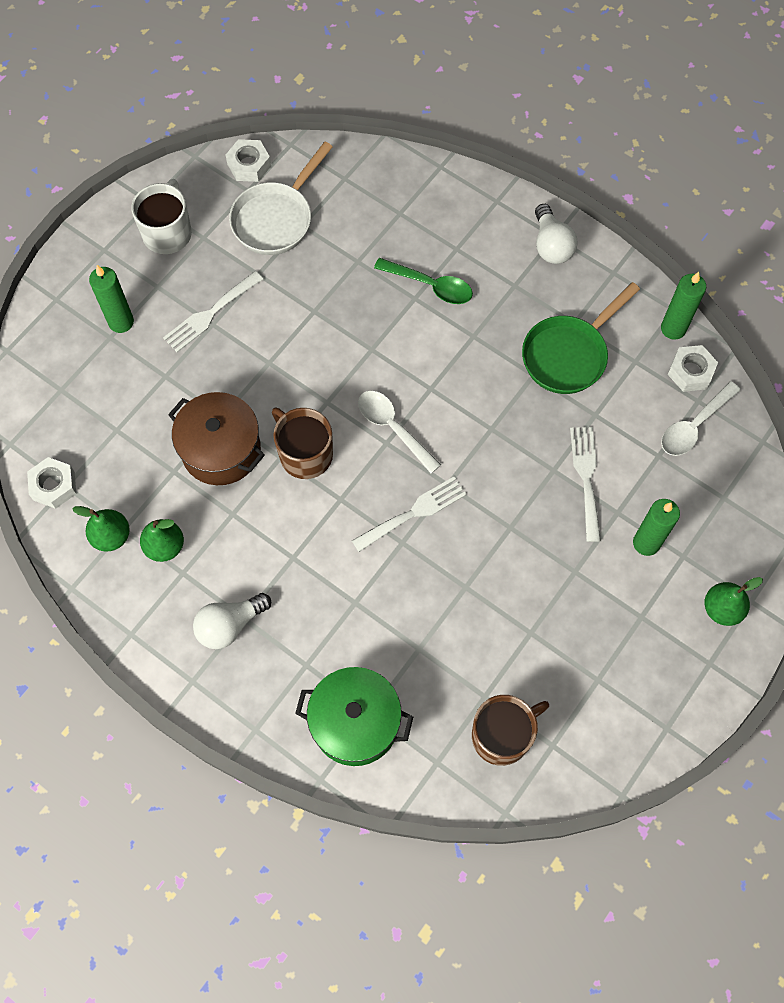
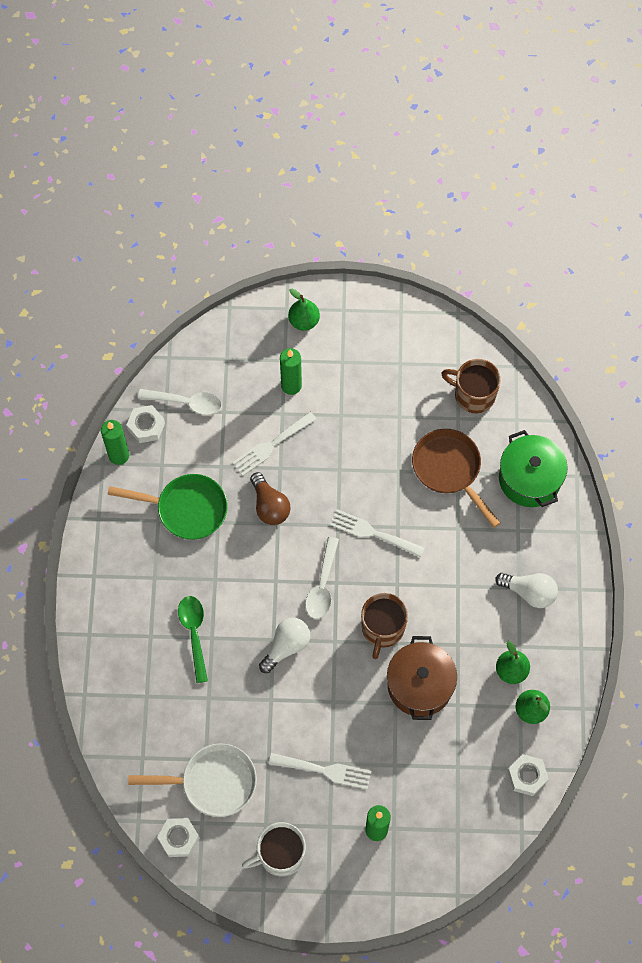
camera: 125 degrees left, 0 degrees up
white light bulb [535,204,577,264] -> white light bulb moved to [259,618,310,673]
none -> brown light bulb [250,472,290,525]
none -> brown pan [412,429,501,528]

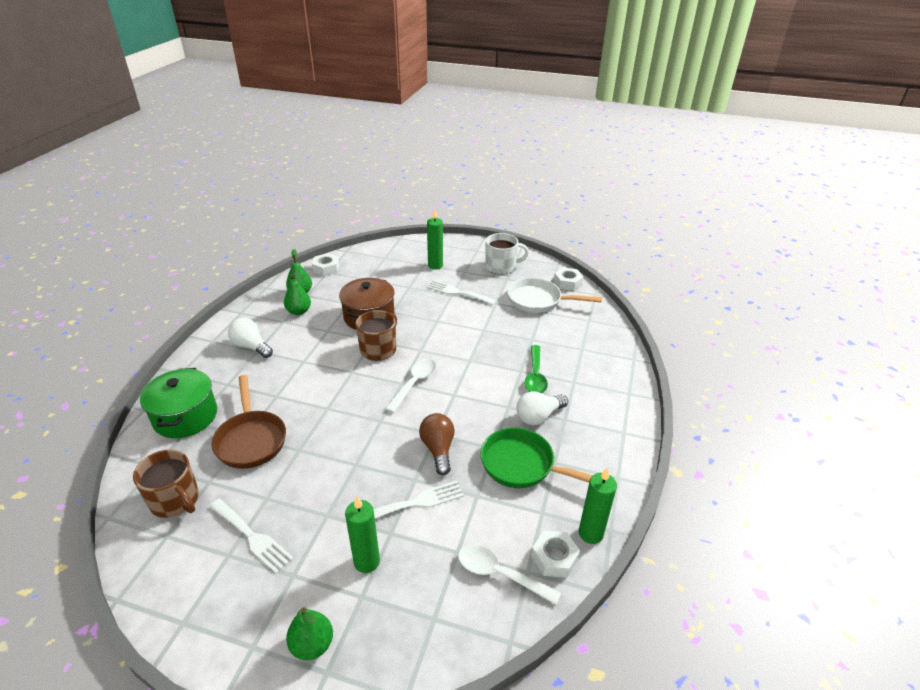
camera: 165 degrees left, 30 degrees down
white light bulb [259,618,310,673] -> white light bulb moved to [517,391,568,425]
white fork [330,509,425,557] -> white fork moved to [209,499,294,574]

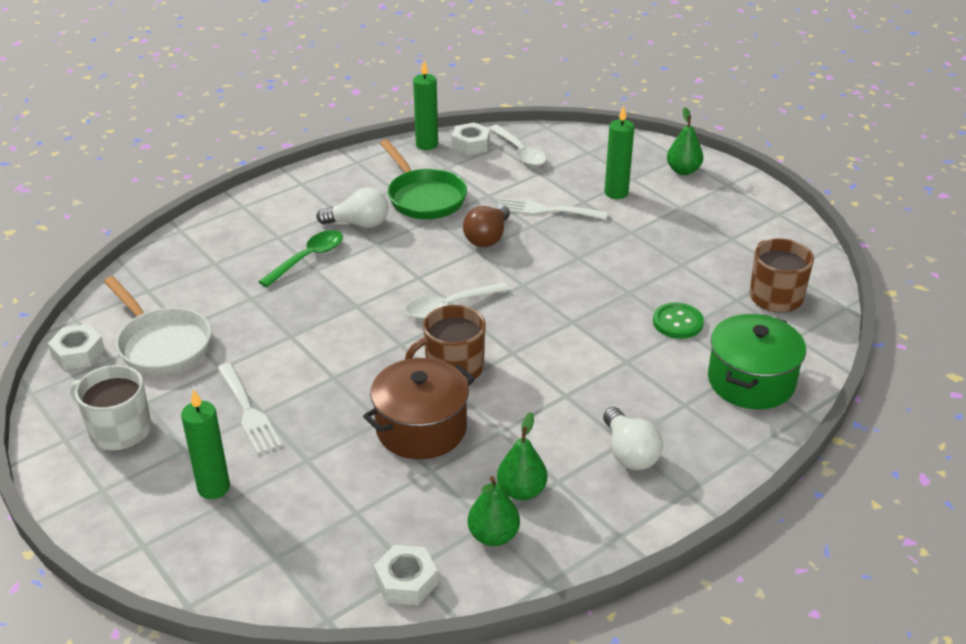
camera: 145 degrees left, 0 degrees up
white fork [209,499,294,574] -> none
brown pan [212,375,286,469] -> green button [653,302,704,339]

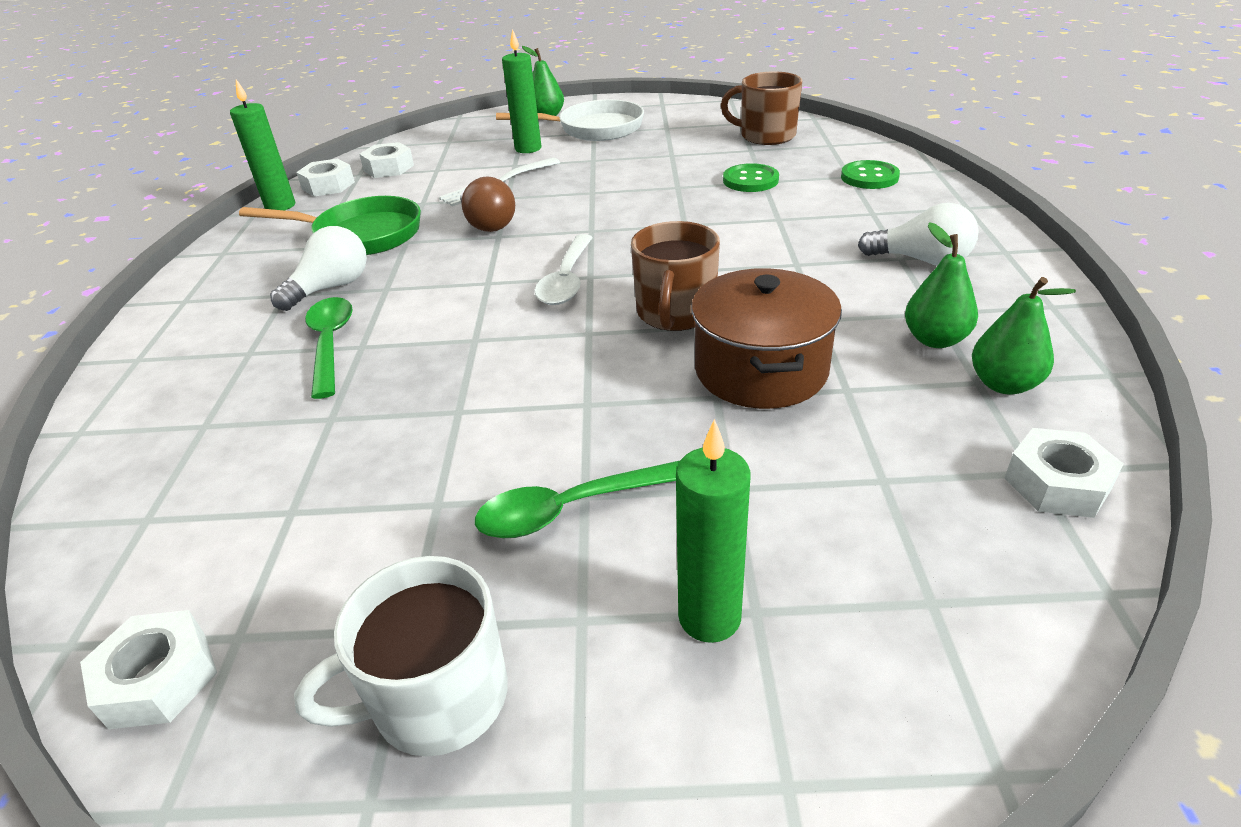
camera: 50 degrees left, 0 degrees up
white pan [104,276,211,375] -> white pan moved to [496,99,644,141]
white fork [217,363,282,455] -> green spoon [475,461,680,538]
white spoon [489,125,546,166] -> white nut [359,142,414,178]
green pot [708,314,806,409] -> green button [841,160,900,189]

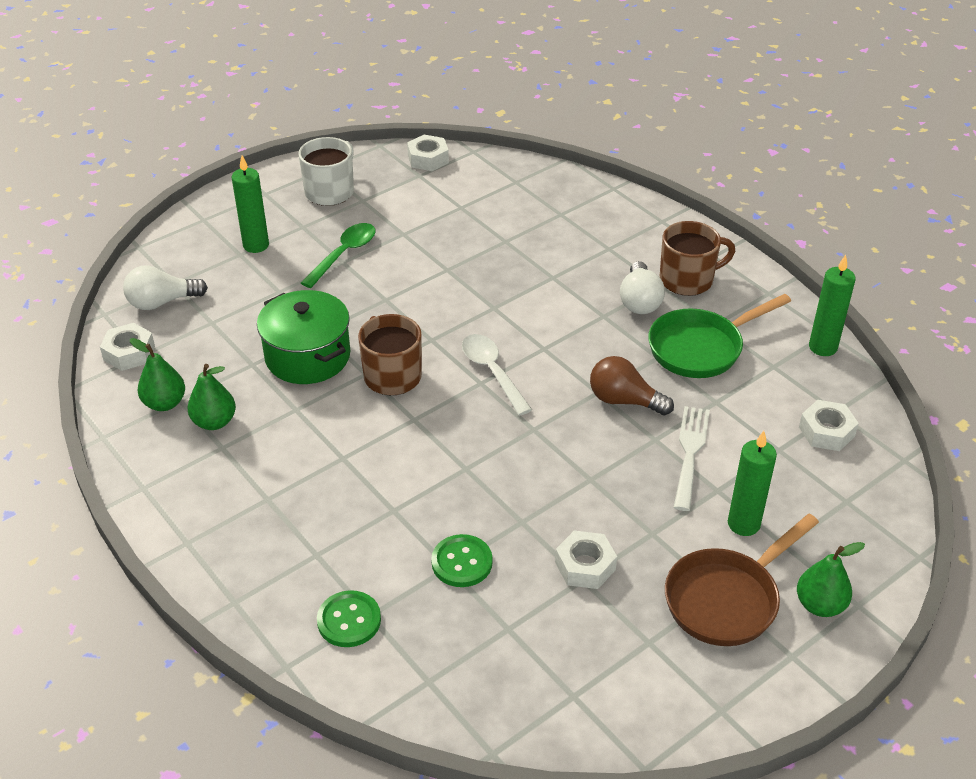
camera: 140 degrees right, 5 degrees up
white nut [296,159,355,196] -> white nut moved to [555,531,617,589]
green spoon [305,297,353,399] -> none
white pan [496,99,644,141] -> brown pan [665,514,819,646]
brown pot [691,268,842,409] -> green pot [257,290,350,384]
brown mug [721,71,802,145] -> brown mug moved to [660,221,735,296]
white light bulb [858,203,979,266] -> white light bulb moved to [123,265,208,310]

